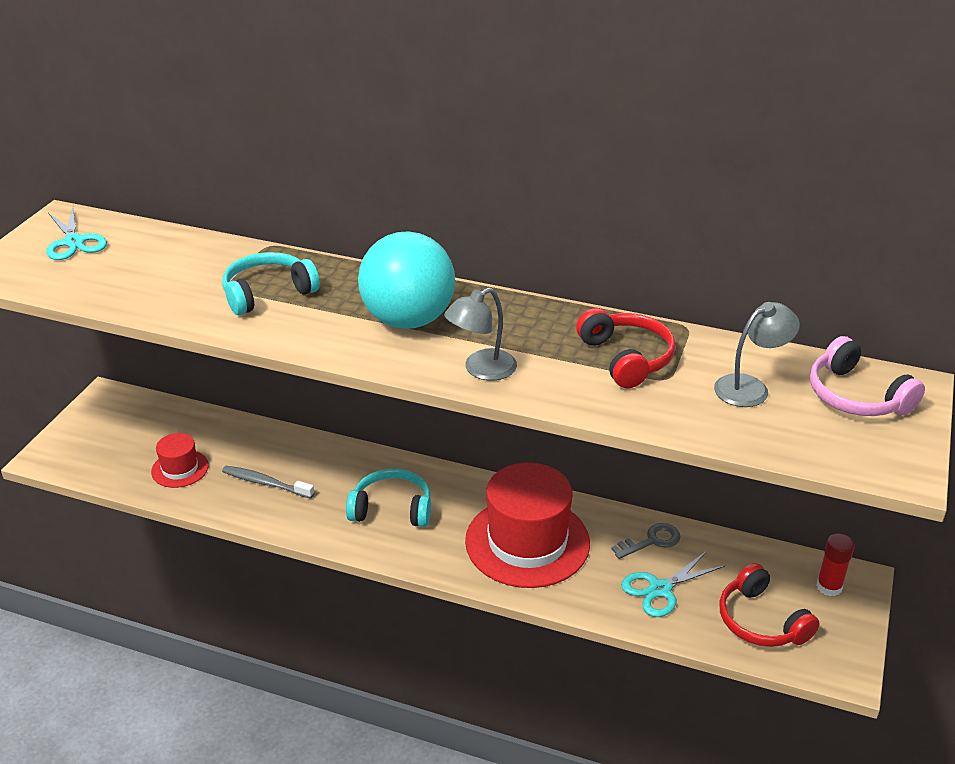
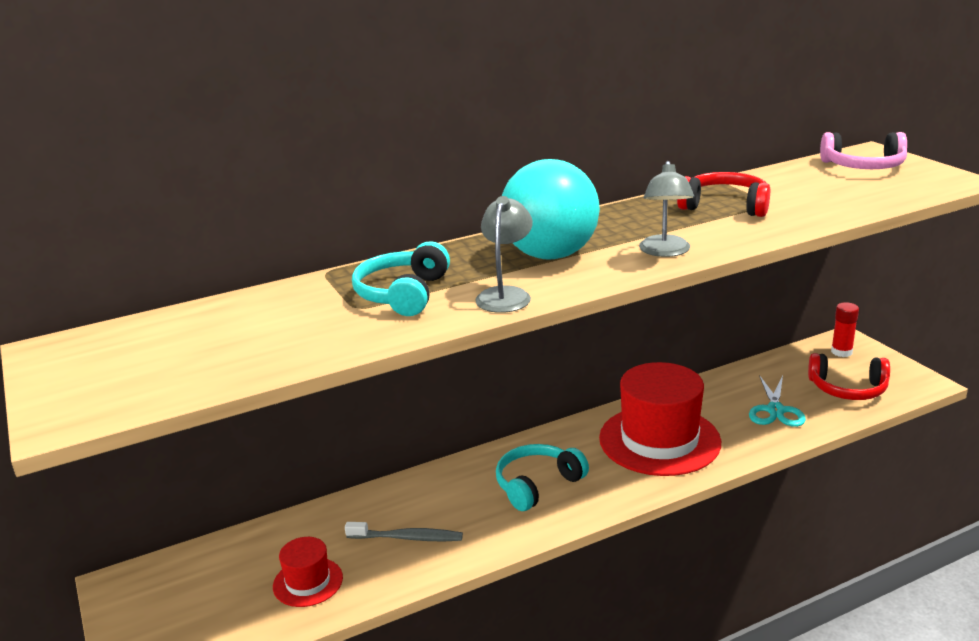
camera: 45 degrees left, 10 degrees down
turquoise scissors [46,207,107,260] -> none
grey toothbrush [222,466,314,499] -> grey toothbrush turned 150 degrees counterclockwise [345,522,463,541]
grey key [611,523,681,559] -> none
grey lamp [714,302,800,407] -> grey lamp moved to [475,196,533,313]

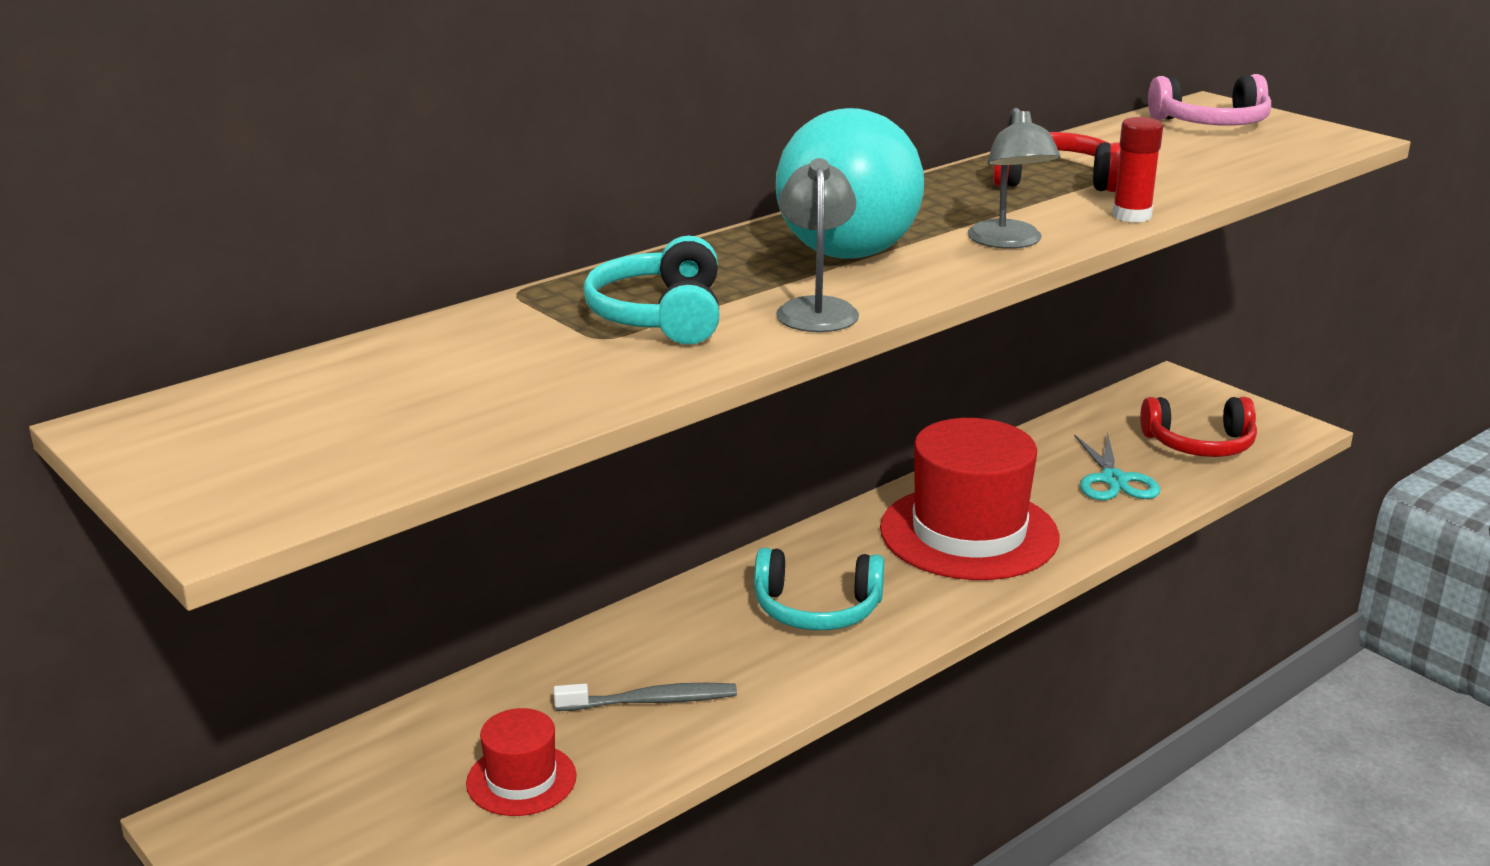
camera: 15 degrees left, 0 degrees up
turquoise headphones [496,444,589,511] -> turquoise headphones turned 120 degrees counterclockwise [754,548,884,630]
red glue stick [831,302,859,357] -> red glue stick moved to [1112,117,1163,222]

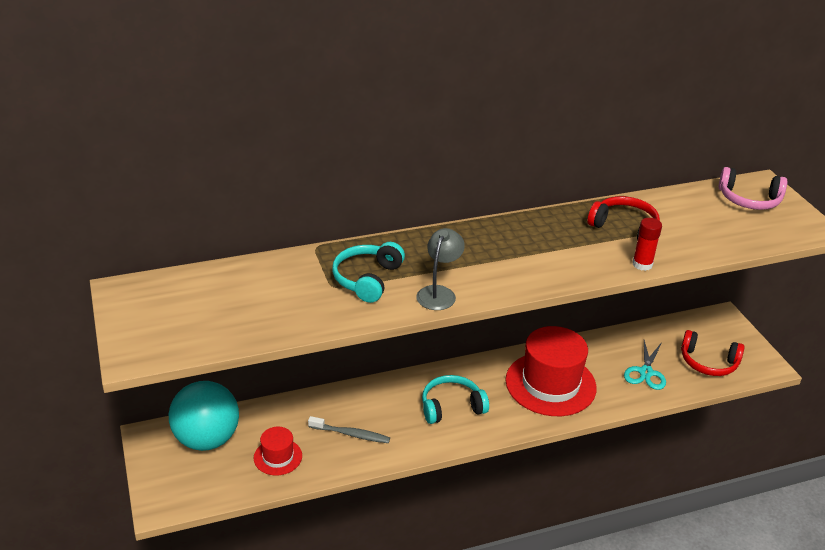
camera: 20 degrees right, 10 degrees up
turquoise headphones [754,548,884,630] -> turquoise headphones turned 135 degrees clockwise [422,375,489,424]
turquoise ball [776,108,924,259] -> turquoise ball moved to [169,381,239,451]
grey lamp [967,108,1061,249] -> none

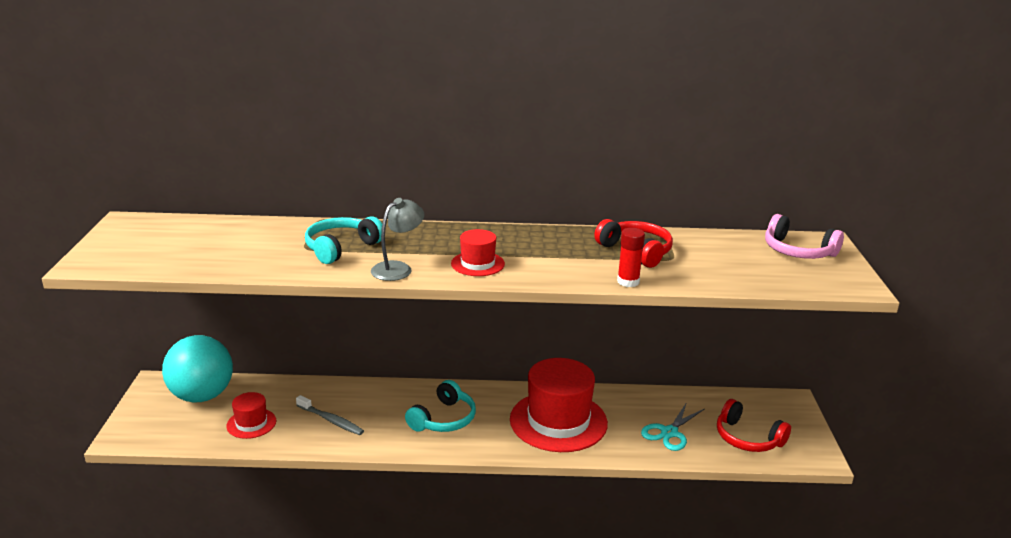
camera: 20 degrees right, 10 degrees down
turquoise headphones [422,375,489,424] -> turquoise headphones turned 120 degrees clockwise [405,380,476,432]
none -> red hat [451,229,505,276]

